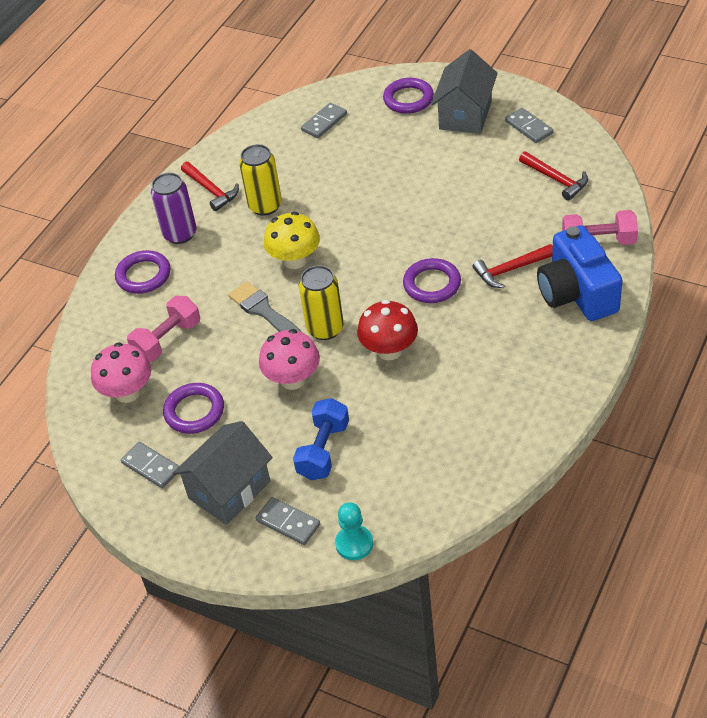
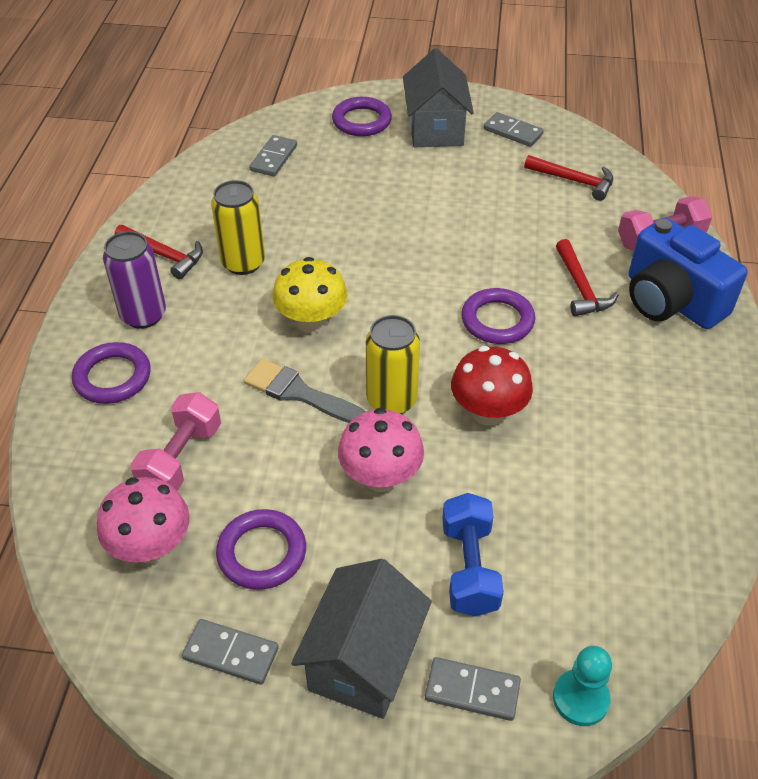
camera: 25 degrees left, 0 degrees up
red hammer [473,244,553,288] -> red hammer turned 60 degrees counterclockwise [556,239,619,316]

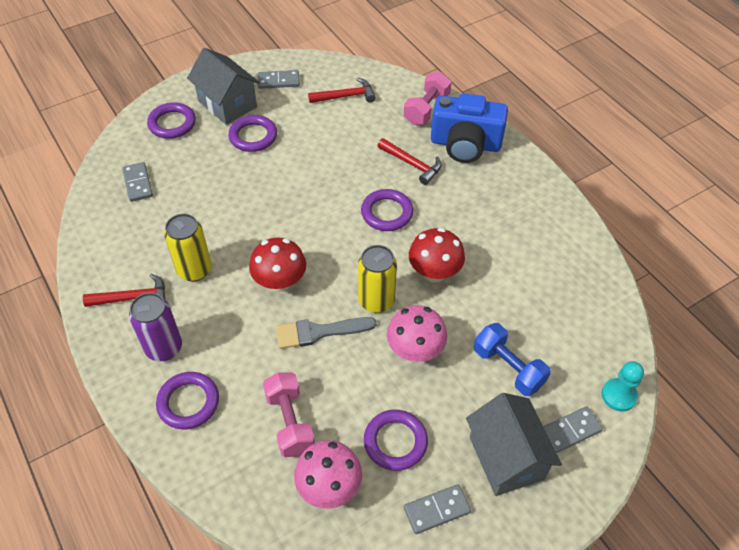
camera: 40 degrees left, 5 degrees up
yellow mushroom [272,257,348,333] -> red mushroom [249,237,306,292]
none -> purple ring [228,115,277,152]

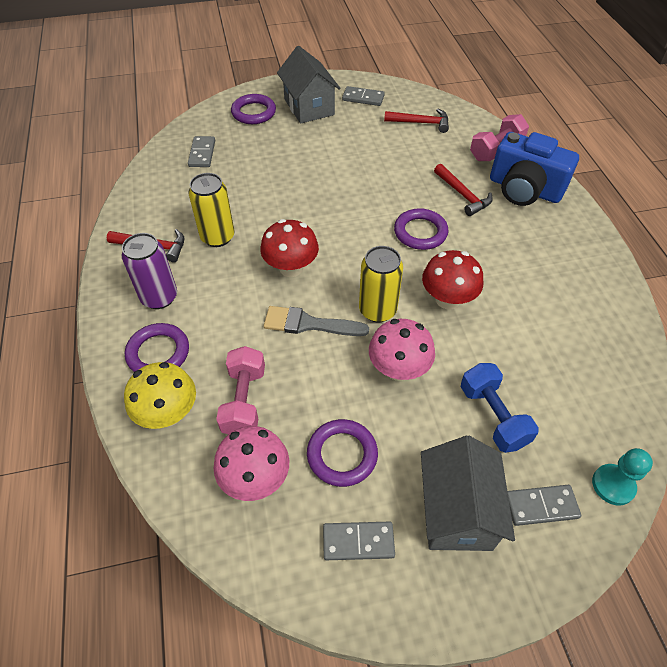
camera: 20 degrees right, 0 degrees up
purple ring [228,115,277,152] -> none
none -> yellow mushroom [124,362,196,429]

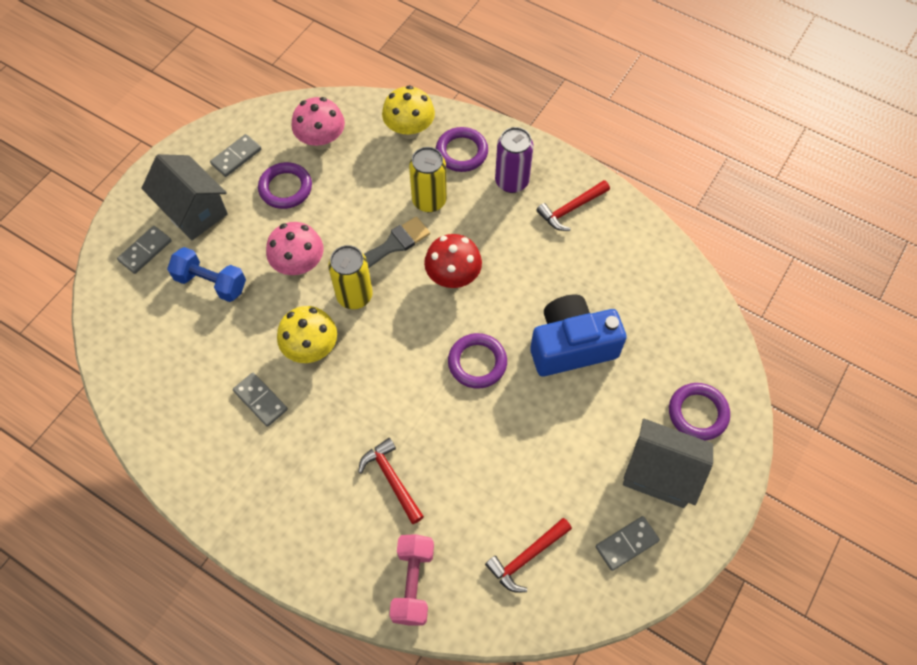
camera: 135 degrees right, 10 degrees up
grey domino [188,136,215,167] -> grey domino moved to [233,373,288,427]
yellow can [189,173,234,247] -> yellow can moved to [409,147,447,212]
pink dumbbell [216,346,265,434] -> none
purple ring [394,208,449,250] -> purple ring moved to [448,333,507,389]
red mushroom [422,250,483,310] -> yellow mushroom [277,306,337,363]
red hammer [434,164,493,216] -> red hammer turned 45 degrees clockwise [358,438,424,524]
blue camera [490,132,579,206] -> blue camera moved to [530,294,627,376]
turquoise pawn [592,448,653,506] -> none

